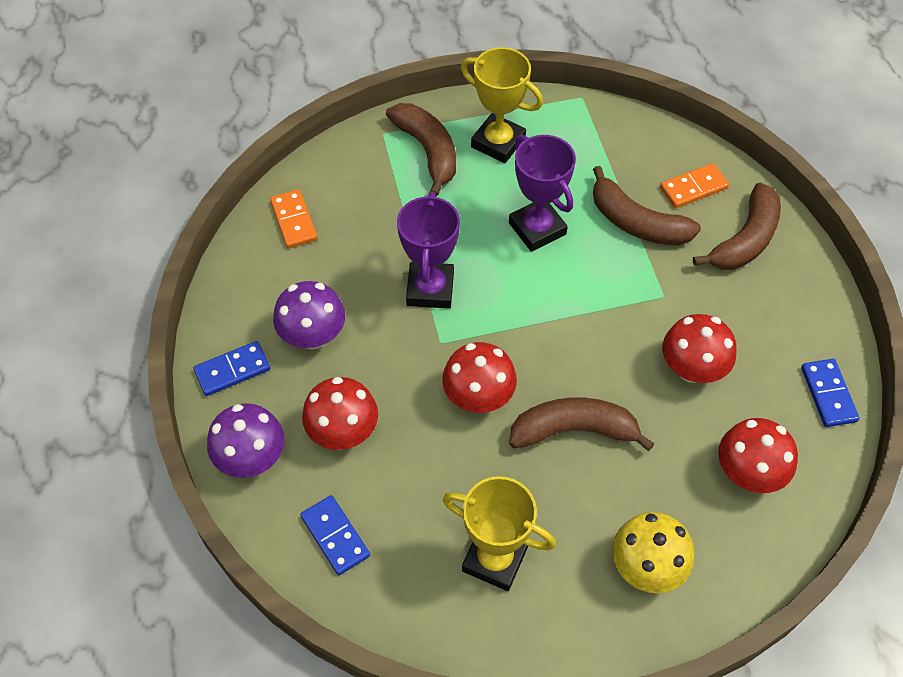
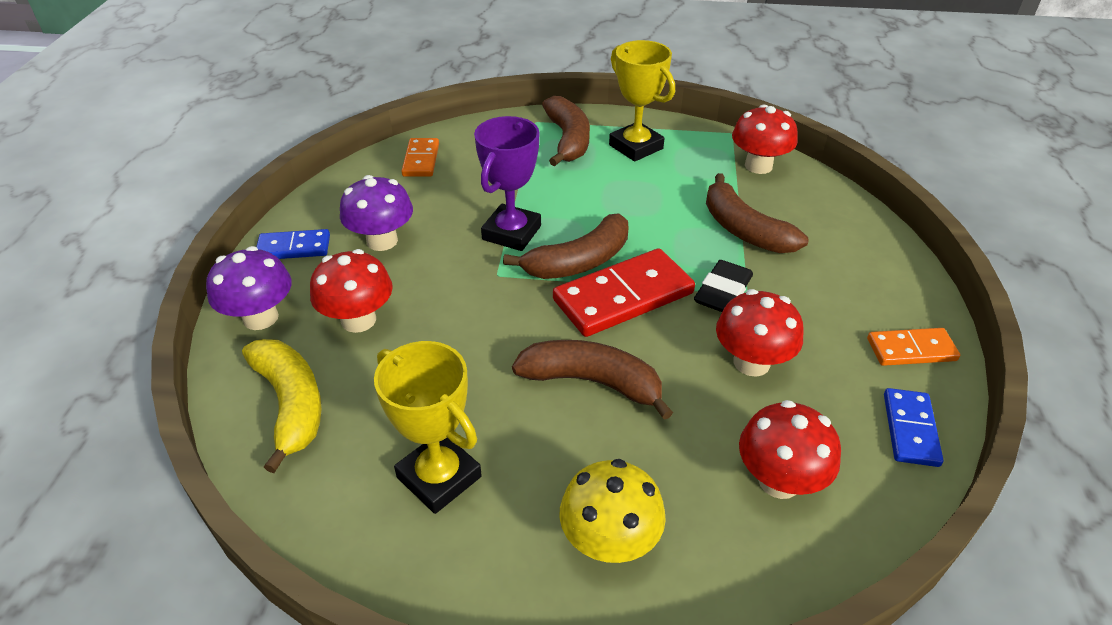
camera: 20 degrees right, 15 degrees down
blue domino [300,495,370,575] -> yellow banana [242,339,322,473]
red mushroom [442,342,517,413] -> red mushroom moved to [732,105,798,174]
purple trophy [509,135,576,252] -> none
orange domino [660,163,729,208] -> orange domino moved to [867,328,960,366]
brown banana [693,183,781,270] -> brown banana moved to [503,213,629,279]
none -> red domino [553,248,695,337]
none -> black eraser [694,260,753,312]

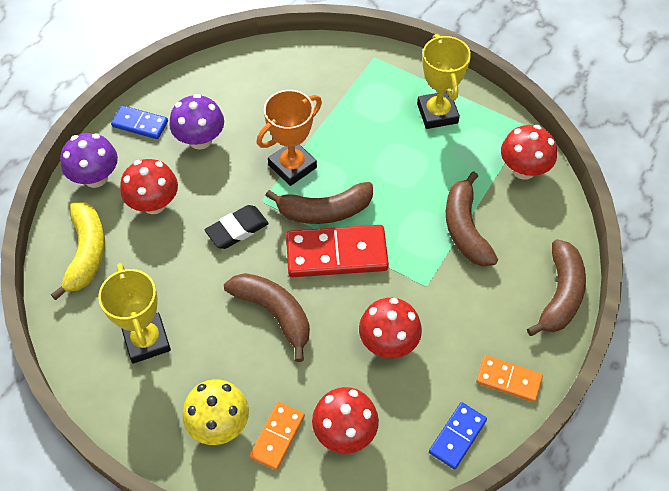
camera: 25 degrees right, 15 degrees up
orange domino [402,138,439,177] -> orange domino moved to [249,402,305,470]
purple trophy [474,116,541,251] -> orange trophy [256,90,322,186]
brown banana [542,96,590,166] -> brown banana moved to [527,239,586,336]
black eraser [694,260,753,312] -> black eraser moved to [205,205,269,249]

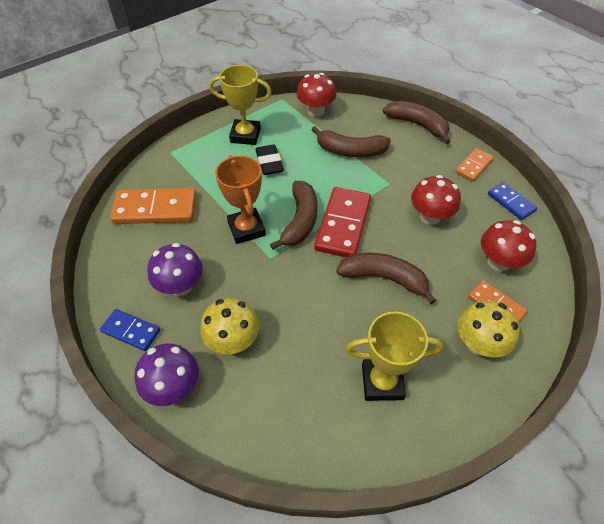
camera: 70 degrees left, 5 degrees down
yellow banana [51,202,105,300] -> none
blue domino [111,105,168,139] -> blue domino turned 75 degrees clockwise [100,309,160,351]
red mushroom [120,159,178,214] -> yellow mushroom [200,298,259,355]
black eraser [205,205,269,249] -> black eraser moved to [255,144,284,175]
brown banana [224,273,310,362] -> brown banana turned 45 degrees clockwise [336,253,436,304]
none -> orange domino [110,188,196,224]

